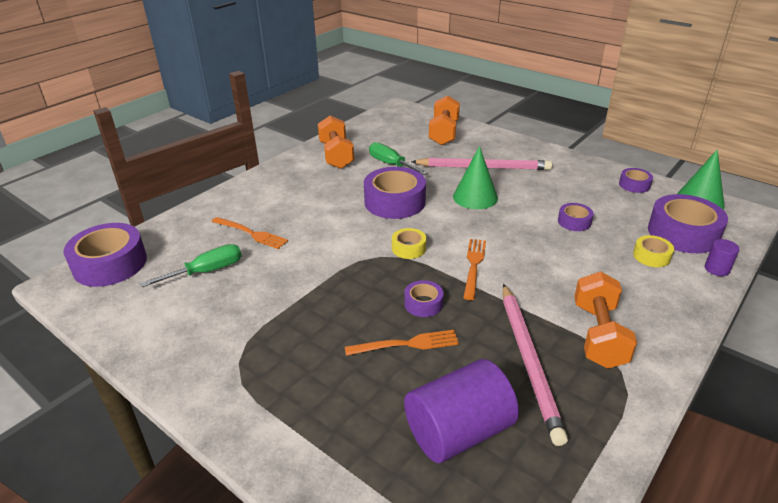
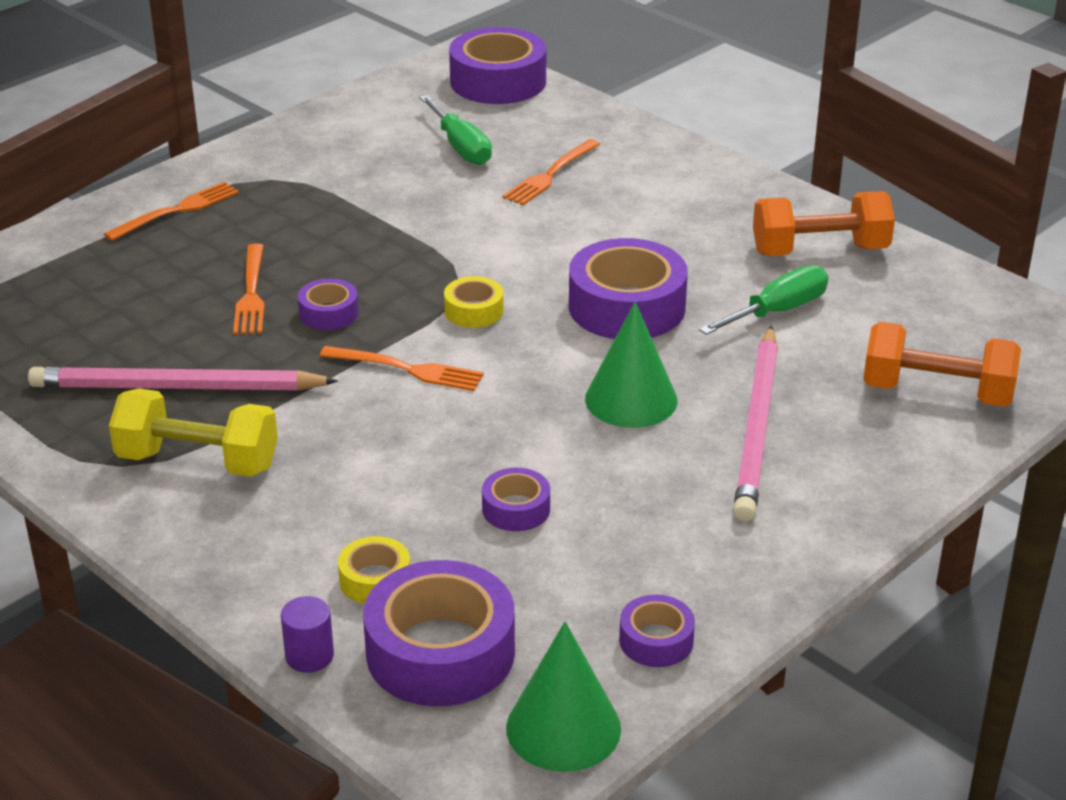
camera: 95 degrees right, 0 degrees up
purple cylinder [404,359,519,463] -> none
orange dumbbell [574,272,637,369] -> yellow dumbbell [109,388,278,477]
none -> orange fork [104,182,239,241]

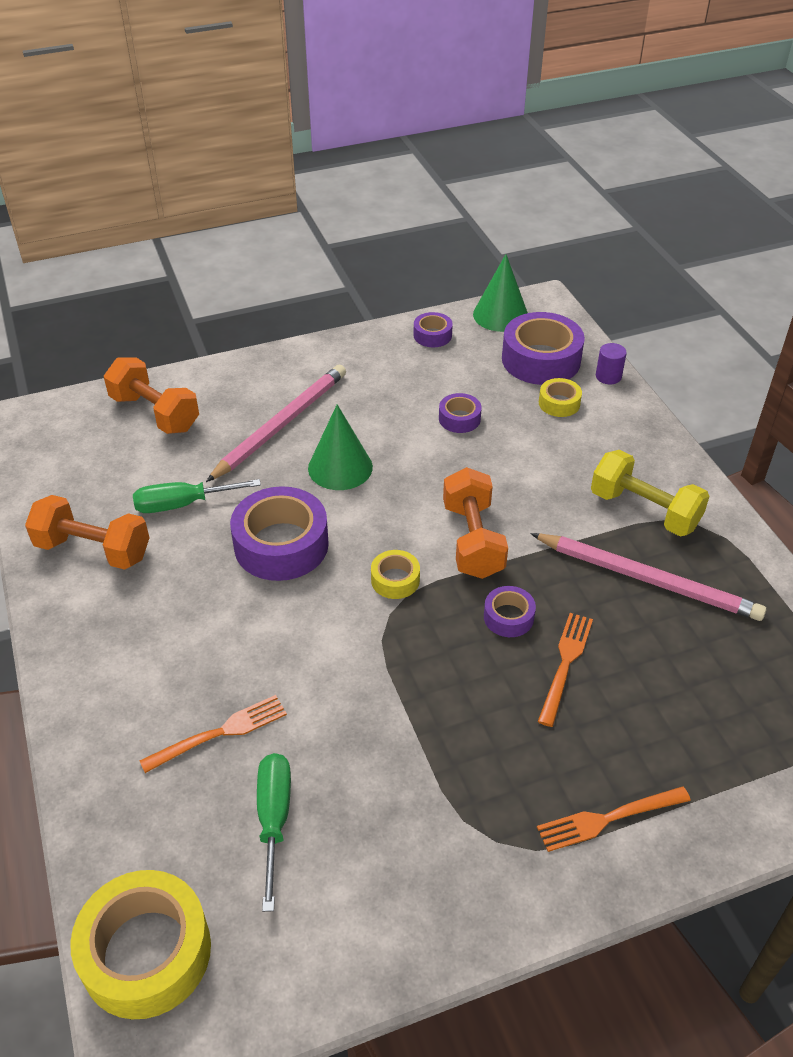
camera: 155 degrees left, 10 degrees up
orange fork [320,346,484,391] -> orange dumbbell [443,467,508,579]
purple tape [449,27,546,104] -> yellow tape [70,870,211,1019]

